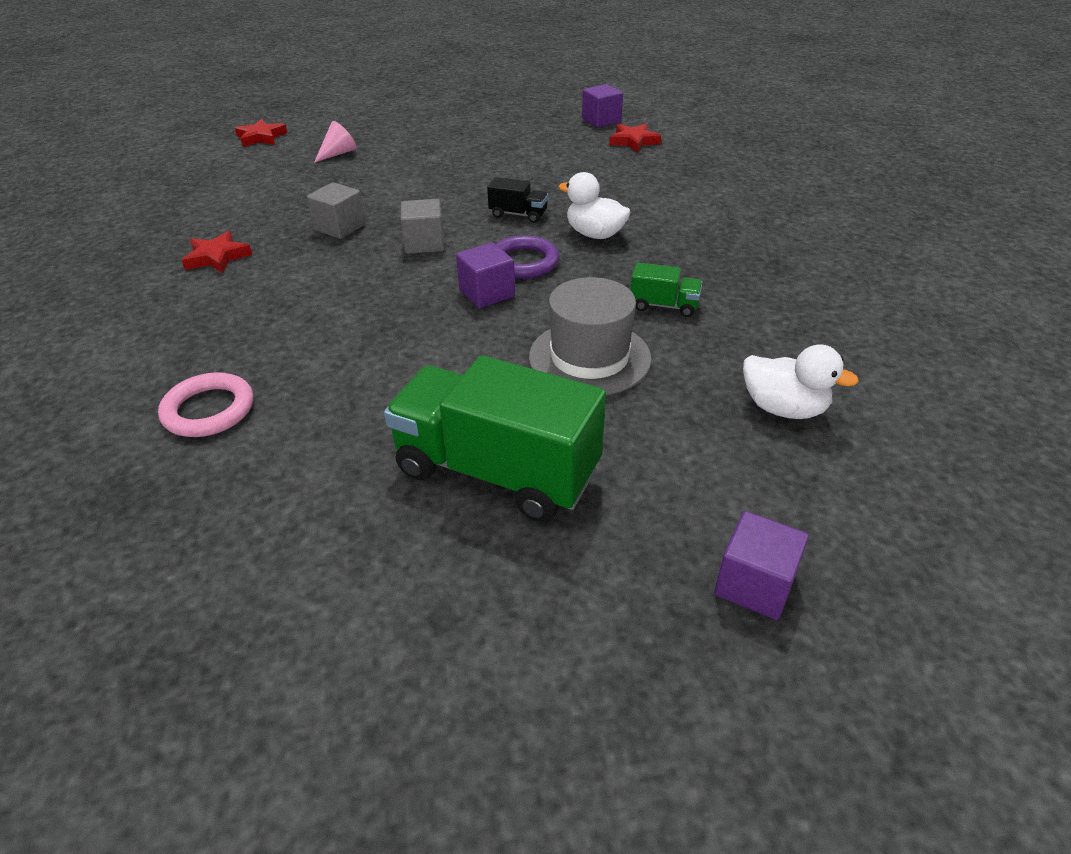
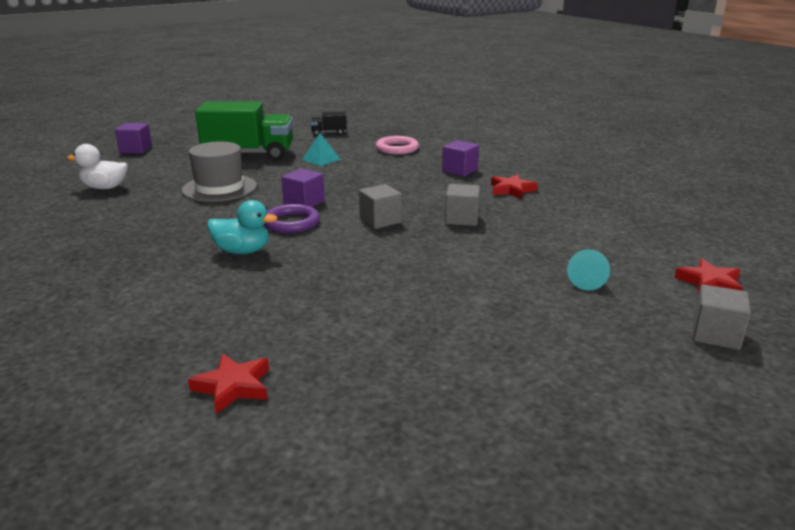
camera: 155 degrees right, 15 degrees down
pink cone [314,121,356,163] -> turquoise cone [567,249,610,291]
black truck [487,177,548,223] -> black truck moved to [311,111,347,136]
white duck [559,172,631,239] -> turquoise duck [207,200,278,254]
purple cube [582,84,623,128] -> purple cube moved to [442,140,479,177]
green truck [631,262,702,317] -> none
none -> turquoise pyramid [302,133,341,166]
none -> grey cube [693,284,751,350]

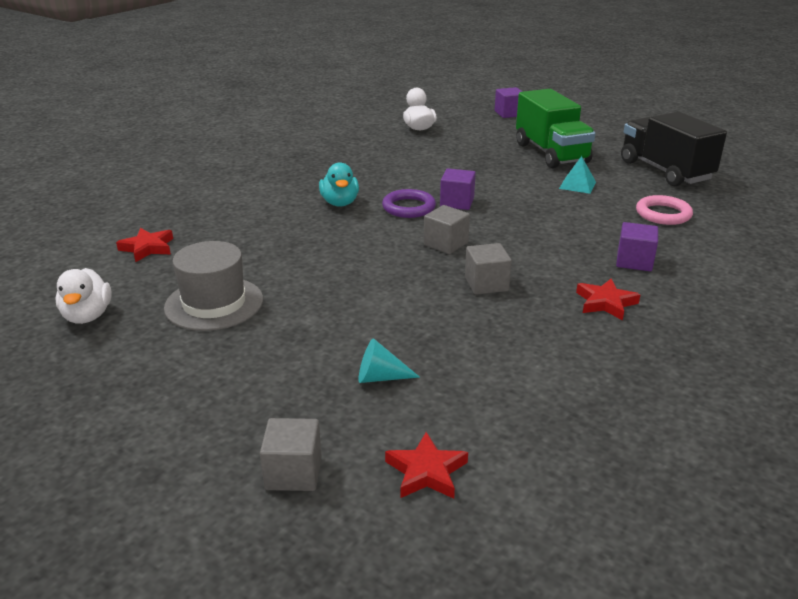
camera: 70 degrees right, 5 degrees up
grey hat [182,141,257,202] -> grey hat moved to [164,241,263,331]
black truck [311,111,347,136] -> black truck [621,112,727,186], size x2.27
none -> white duck [55,268,112,324]

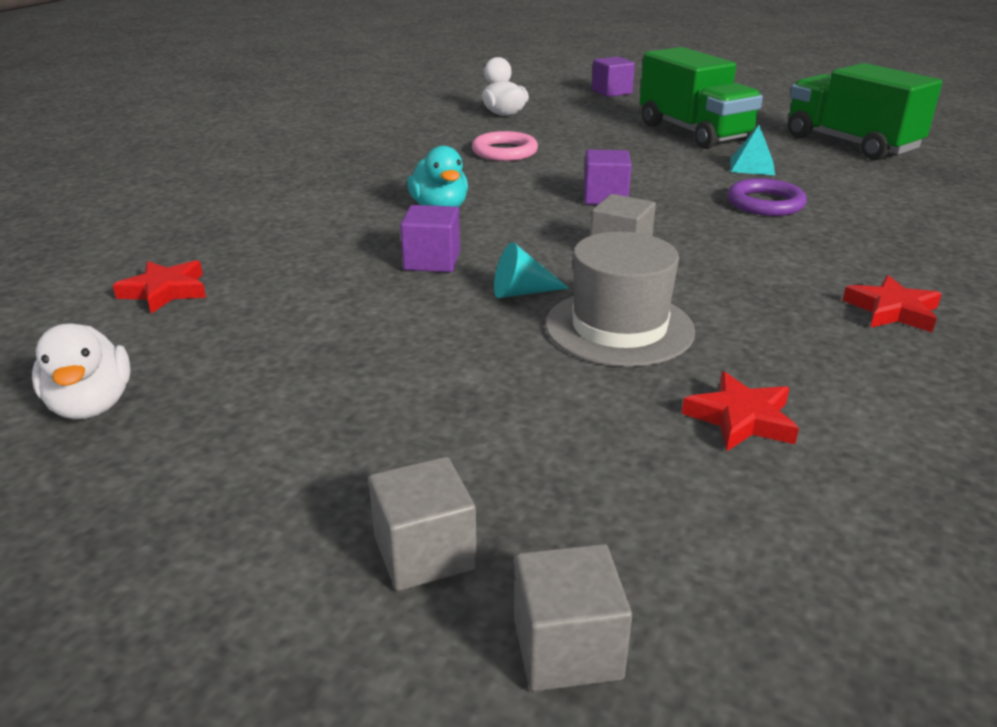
camera: 10 degrees left, 0 degrees up
grey hat [164,241,263,331] -> grey hat moved to [545,232,695,367]
turquoise cone [358,338,420,383] -> turquoise cone moved to [494,242,569,298]
purple ring [382,189,436,218] -> purple ring moved to [727,178,807,216]
red star [385,432,468,499] -> red star moved to [682,371,799,451]
grey cube [465,243,512,295] -> grey cube moved to [368,457,477,591]
purple cube [616,222,658,271] -> purple cube moved to [400,205,460,272]
black truck [621,112,727,186] -> green truck [788,63,942,160]
pink ring [636,195,693,225] -> pink ring moved to [472,131,538,161]

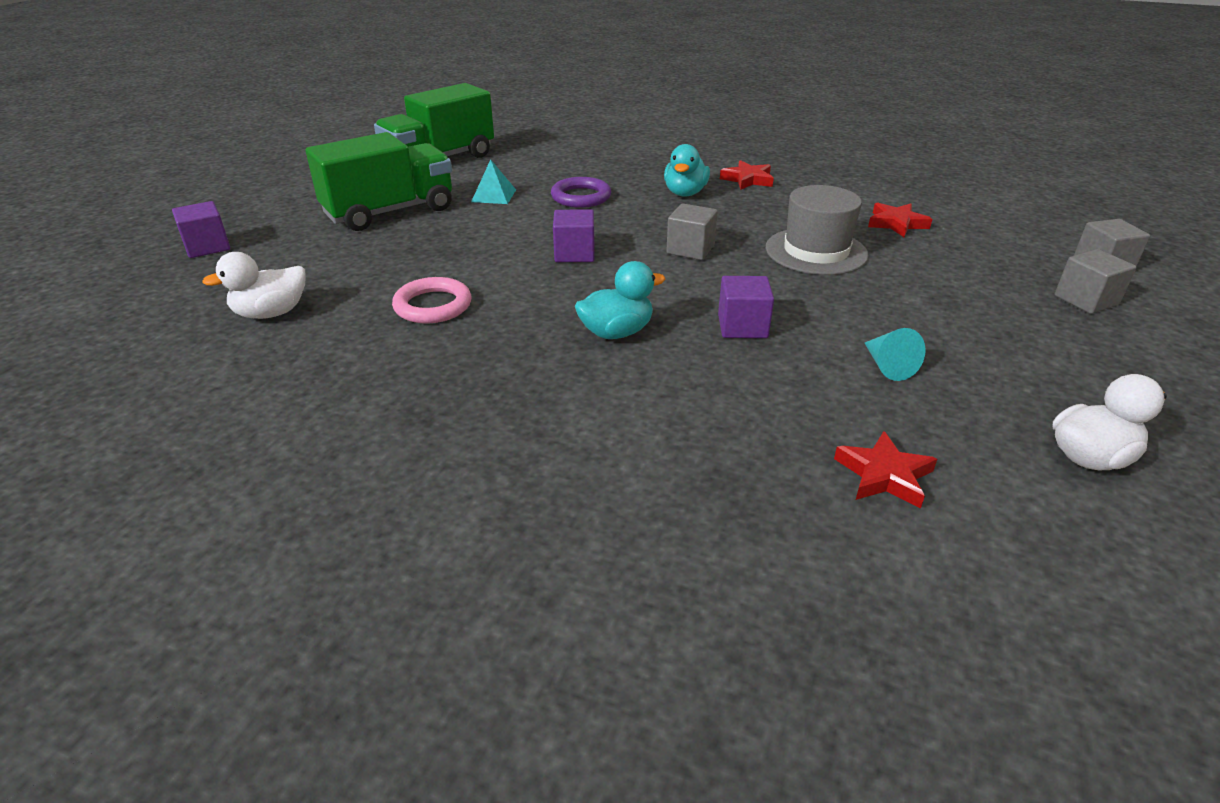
camera: 95 degrees left, 5 degrees up
turquoise cone [494,242,569,298] -> turquoise cone moved to [865,328,925,381]
none -> turquoise duck [664,144,710,196]

